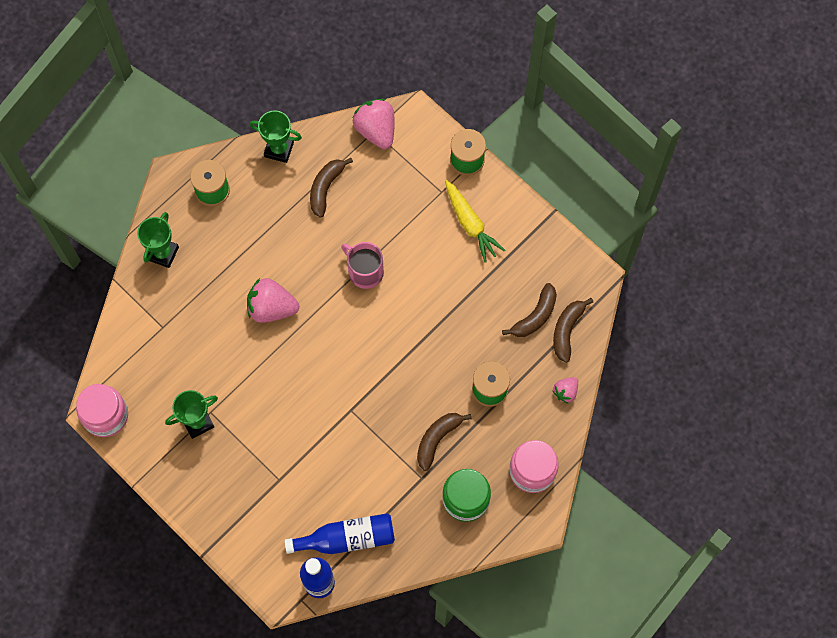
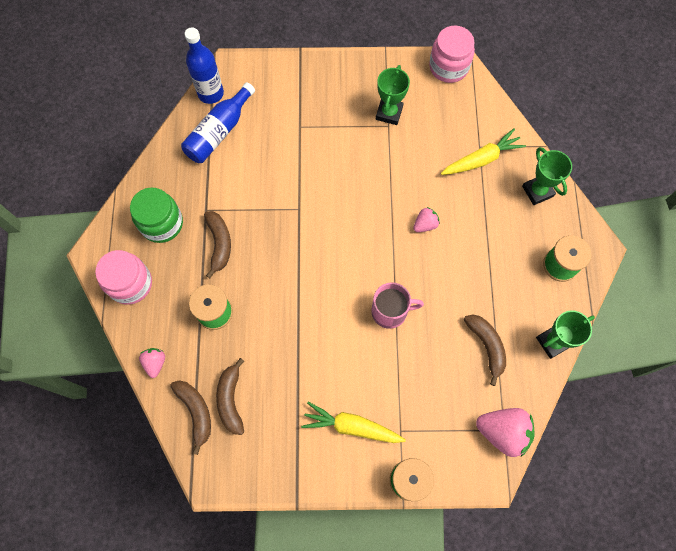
camera: 135 degrees right, 0 degrees up
pink strawberry [247,278,299,323] -> pink strawberry [413,207,440,232], size x0.54
none -> yellow carrot [441,128,526,175]

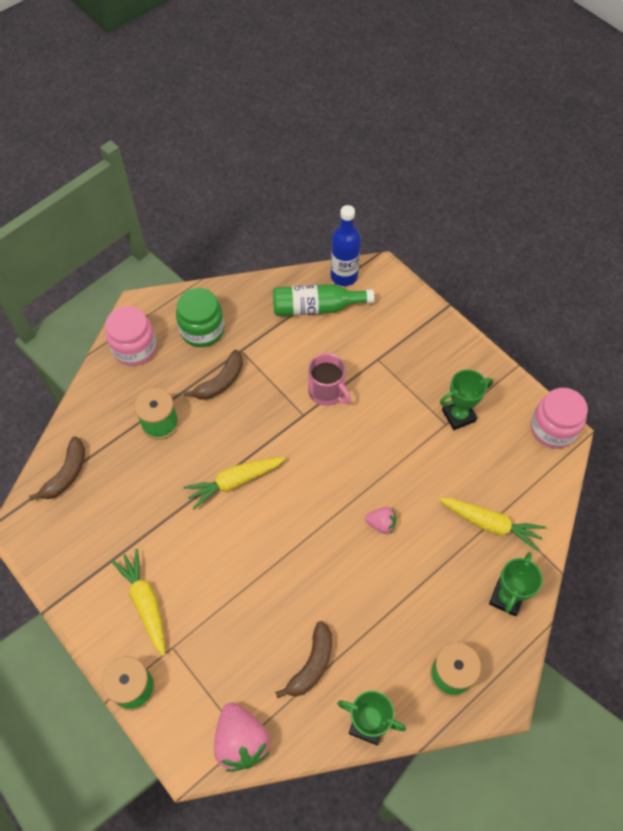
camera: 50 degrees right, 10 degrees down
pink strawberry [139,348,165,378] -> none
blue bottle [181,82,255,163] -> green bottle [273,284,374,316]
brown banana [216,358,244,435] -> none
pink mug [371,282,424,329] -> pink mug moved to [308,353,351,406]
none -> yellow carrot [183,457,286,509]

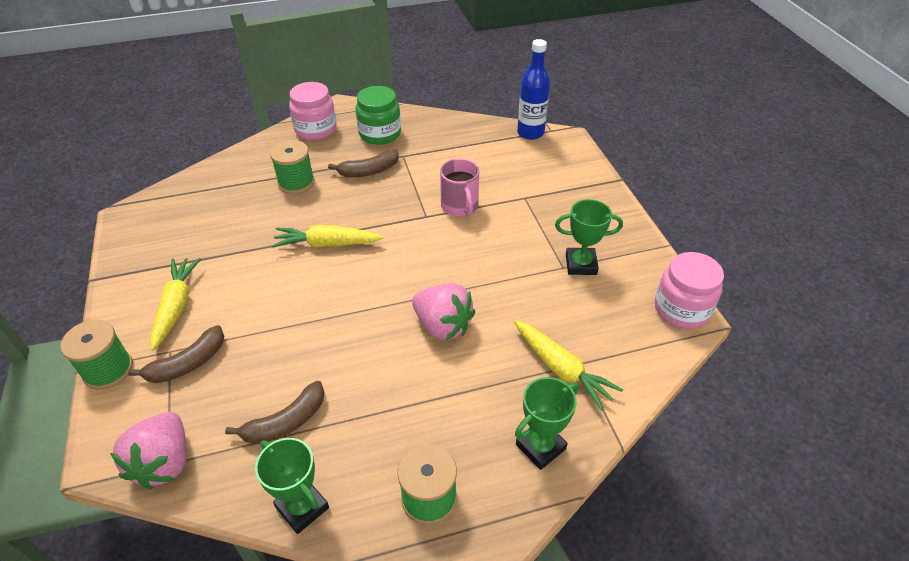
camera: 25 degrees right, 15 degrees down
brown banana [29,437,85,501] -> brown banana moved to [128,325,224,383]
green bottle [273,284,374,316] -> none
pink strawberry [365,507,396,534] -> pink strawberry [412,283,475,340], size x1.84

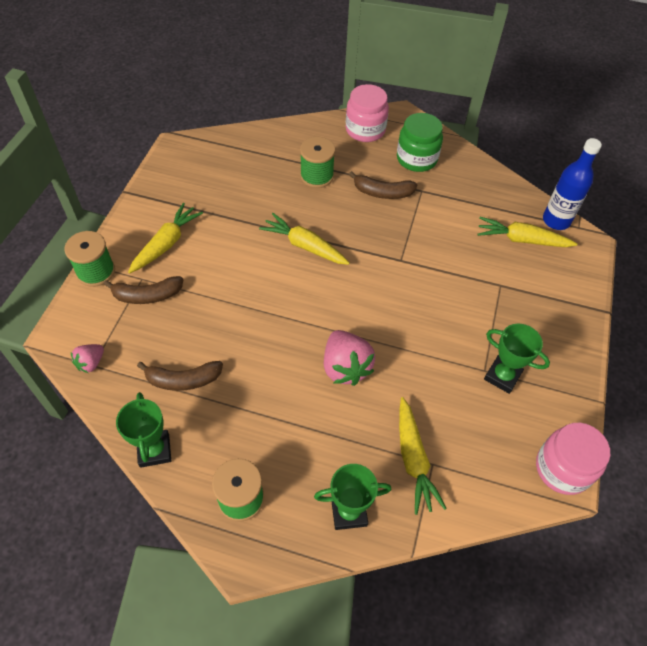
camera: 30 degrees right, 10 degrees up
pink strawberry [110,412,186,489] -> pink strawberry [71,344,104,373], size x0.54
pink mug [440,159,479,217] -> none
none -> yellow carrot [478,217,577,247]

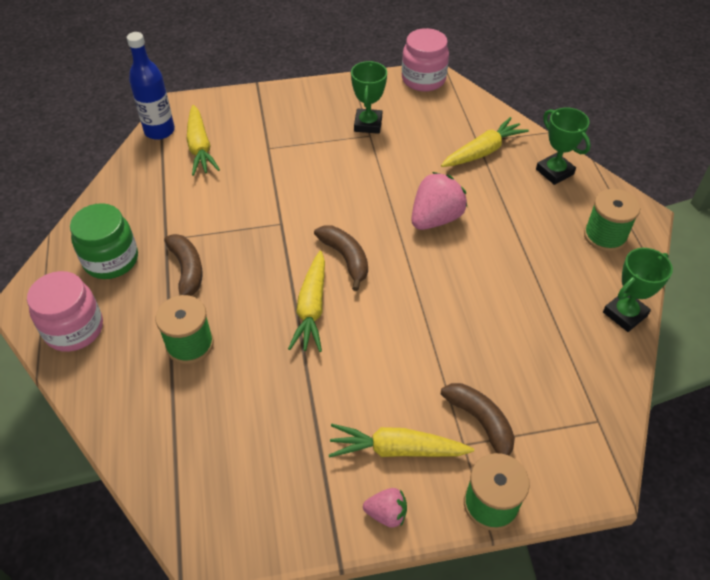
camera: 115 degrees left, 5 degrees down
pink strawberry [71,344,104,373] -> pink strawberry moved to [363,488,407,528]
brown banana [137,361,223,391] -> brown banana moved to [314,226,368,291]

